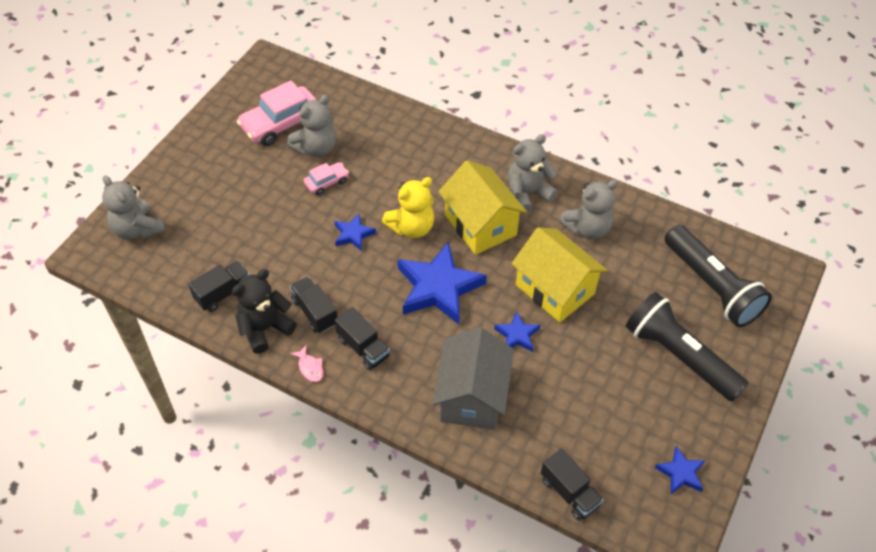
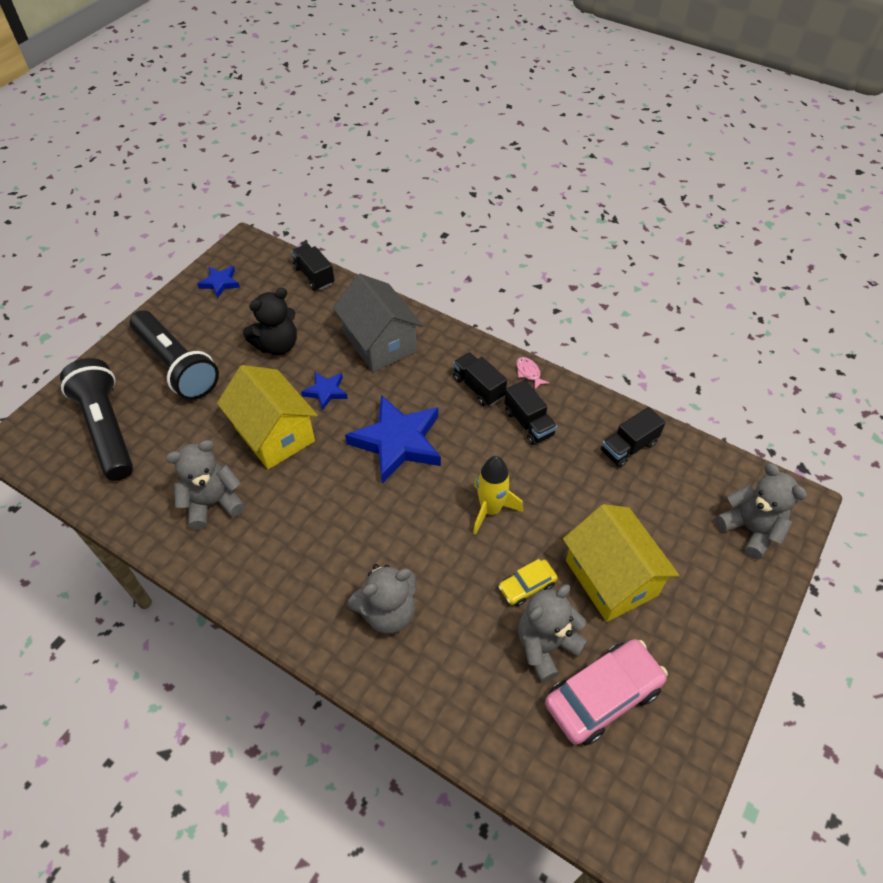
camera: 175 degrees left, 0 degrees up
black teddy bear [232,269,297,354] -> black teddy bear moved to [243,288,297,355]
pink car [304,162,349,195] -> yellow car [498,559,558,606]
blue star [334,214,376,251] -> yellow rocket [473,456,523,535]
yellow teddy bear [382,177,434,238] -> none
grey house [432,327,514,430] -> grey house turned 45 degrees counterclockwise [333,274,423,372]
yellow house [438,161,527,255] -> yellow house moved to [563,504,679,622]
grey teddy bear [507,134,558,214] -> grey teddy bear moved to [348,564,416,634]

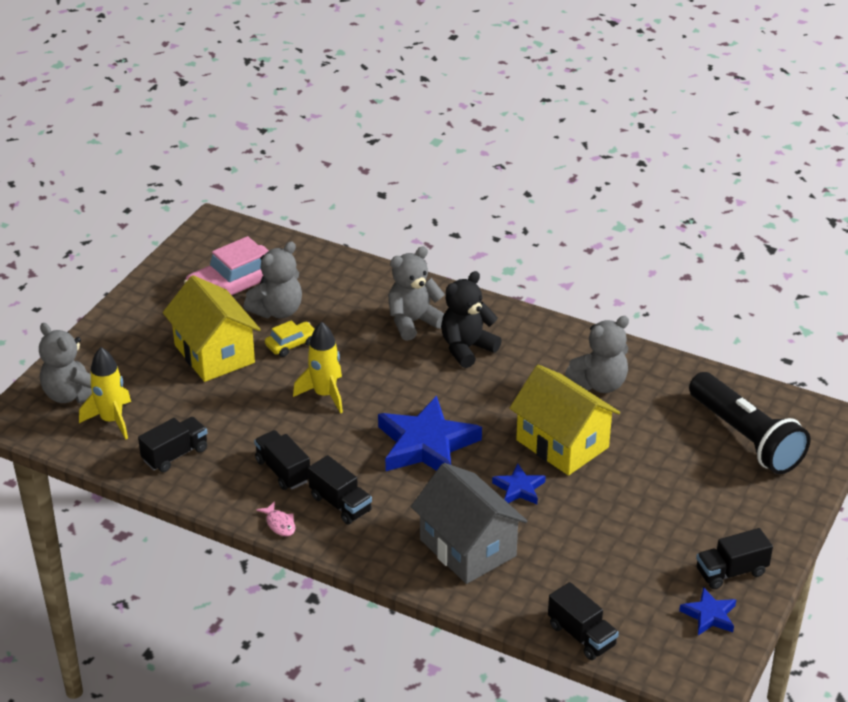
camera: 175 degrees right, 15 degrees down
black flashlight [130,310,219,400] -> none
black teddy bear [243,288,297,355] -> black teddy bear moved to [441,271,502,368]
none -> yellow rocket [79,347,131,439]
none -> black truck [696,528,773,589]

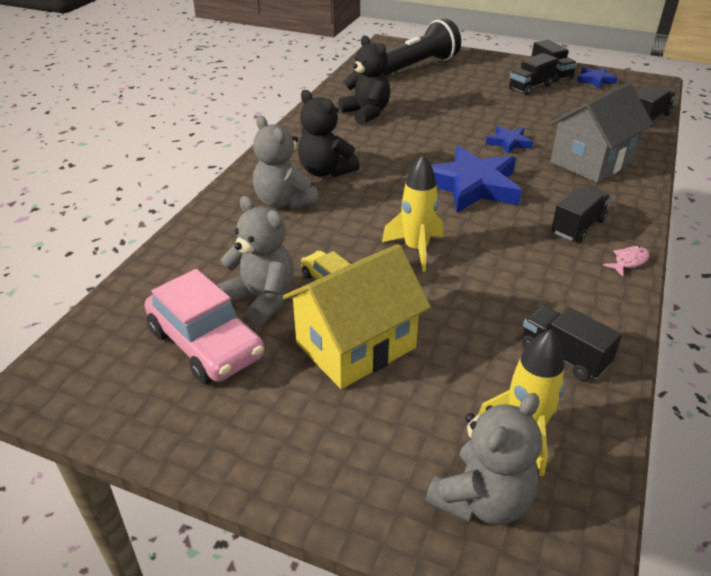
camera: 95 degrees left, 0 degrees up
black truck [254,430,310,490] -> black truck moved to [509,53,558,96]
yellow house [510,365,620,476] -> none
grey teddy bear [565,316,629,393] -> black teddy bear [338,35,390,125]

